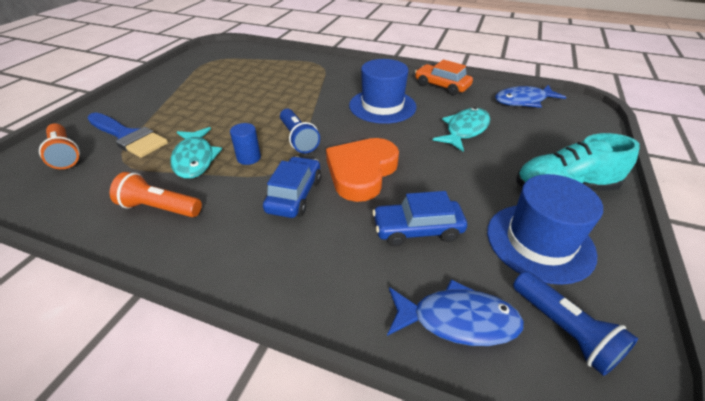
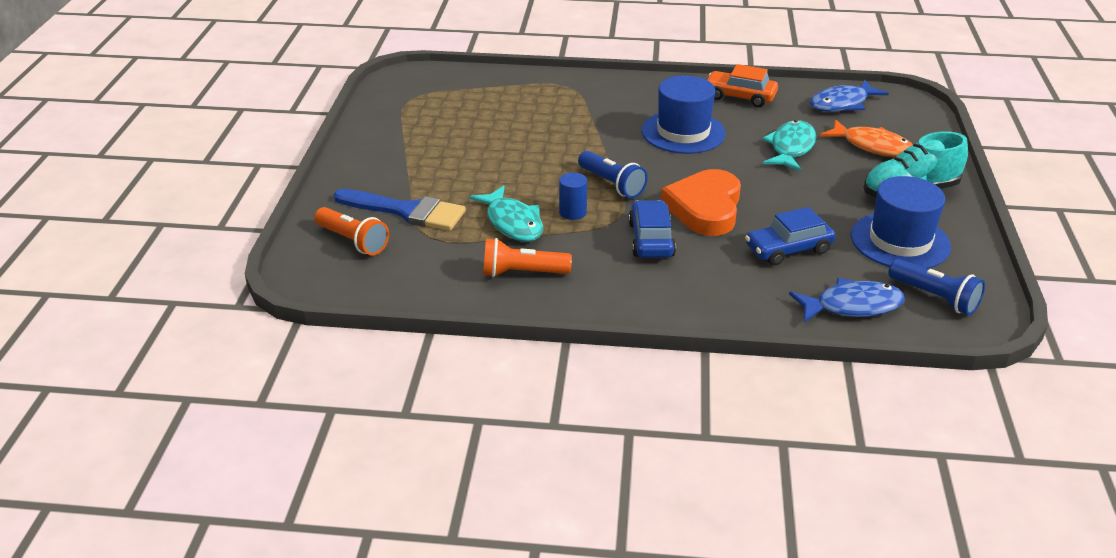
camera: 15 degrees left, 5 degrees down
none -> orange fish [820,119,913,157]

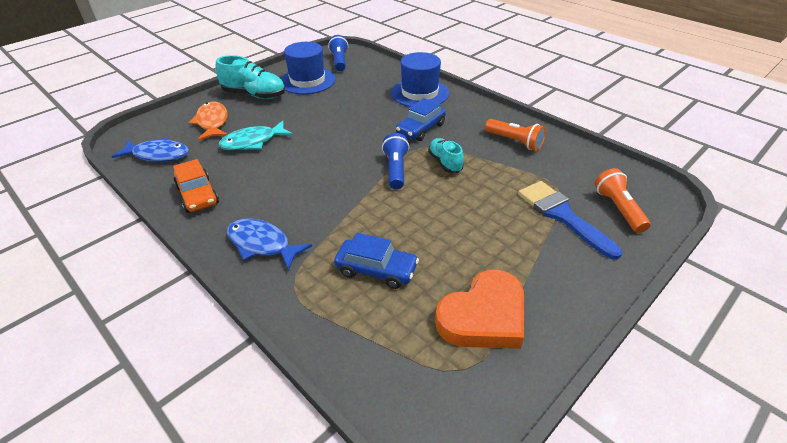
camera: 140 degrees left, 5 degrees up
turquoise fish [469,186,543,242] -> none
blue cylinder [559,173,587,220] -> turquoise shoe [428,138,464,173]
blue hat [642,75,726,154] -> blue hat moved to [391,52,449,107]
orange heart [661,169,741,236] -> orange heart moved to [435,269,524,349]
blue car [745,207,836,266] -> blue car moved to [334,233,419,289]
blue fish [789,278,905,322] -> blue fish moved to [227,219,312,271]

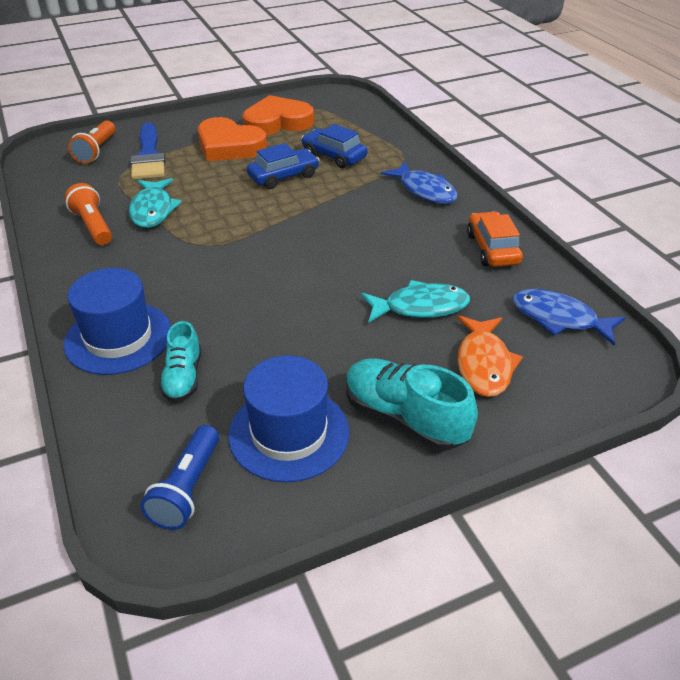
camera: 160 degrees left, 0 degrees up
blue flashlight [382,133,409,190] -> none
blue car [396,98,446,141] -> blue car moved to [247,143,319,189]
turquoise shoe [428,138,464,173] -> turquoise shoe moved to [159,321,201,402]
none -> turquoise fish [129,178,182,228]
none -> orange heart [198,117,267,161]

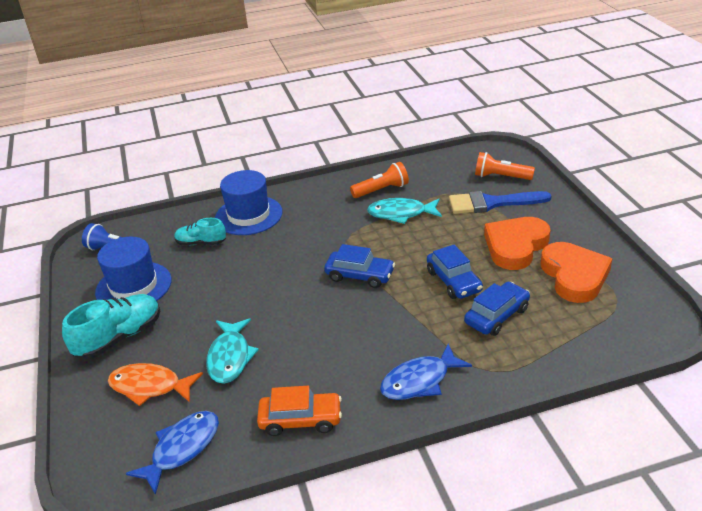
camera: 100 degrees right, 5 degrees down
none -> blue car [324,244,395,288]

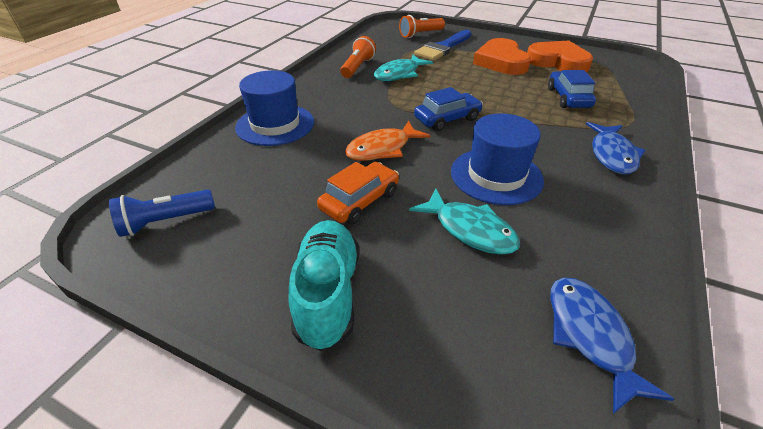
camera: 50 degrees left, 5 degrees up
blue hat [95,237,171,301] -> blue hat moved to [451,113,544,205]
orange fish [108,363,203,406] -> orange fish moved to [345,120,431,161]
turquoise shoe [174,218,226,245] -> none
orange car [257,386,342,436] -> orange car moved to [317,162,399,224]
blue car [427,245,483,299] -> none

